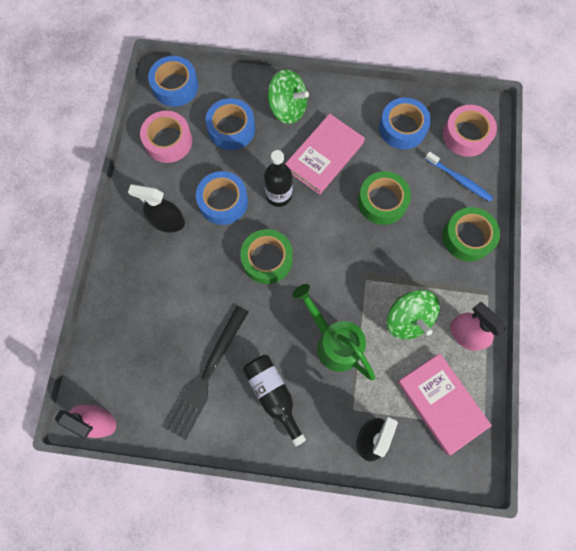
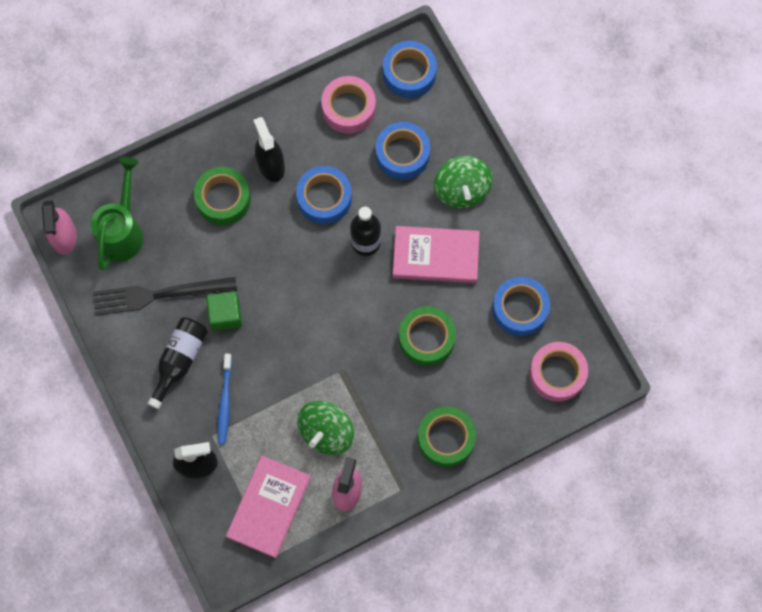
camera: 55 degrees right, 0 degrees up
green tape [240,229,293,284] -> green tape moved to [194,167,251,225]
green watering can [292,284,375,380] -> green watering can moved to [91,157,143,270]
blue toothbrush [425,151,494,202] -> blue toothbrush moved to [218,354,232,444]
none -> green cube [206,292,242,331]

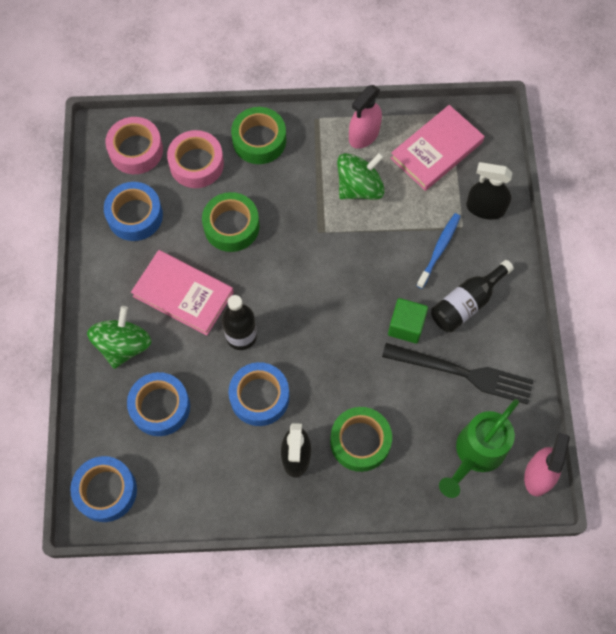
camera: 155 degrees left, 5 degrees down
pink tape [321,76,376,134] -> pink tape moved to [167,130,224,188]

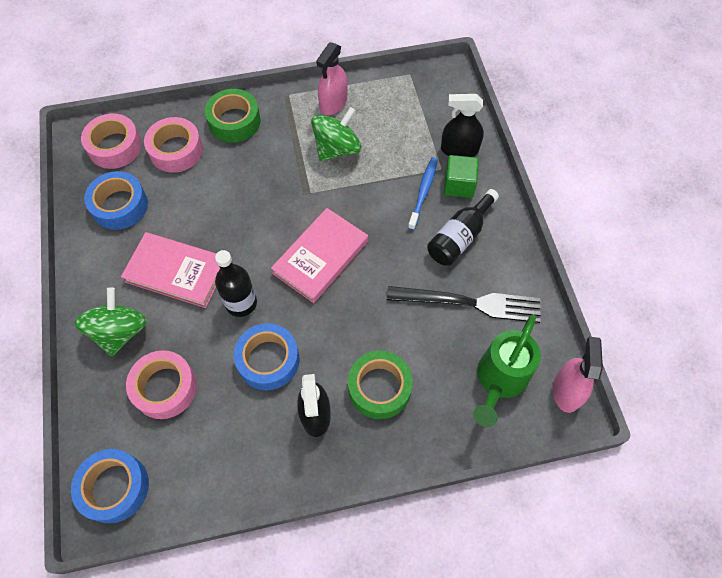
camera: 10 degrees left, 5 degrees down
blue tape [127,372,190,436] -> pink tape [126,350,197,419]
green tape [202,192,259,252] -> none
green cube [388,298,428,344] -> green cube moved to [444,155,479,198]
pink book [390,105,485,191] -> pink book moved to [271,208,368,303]

